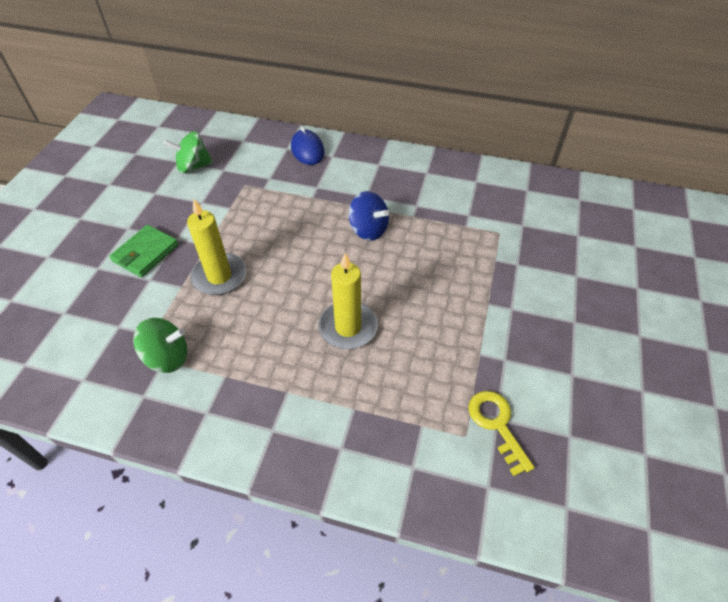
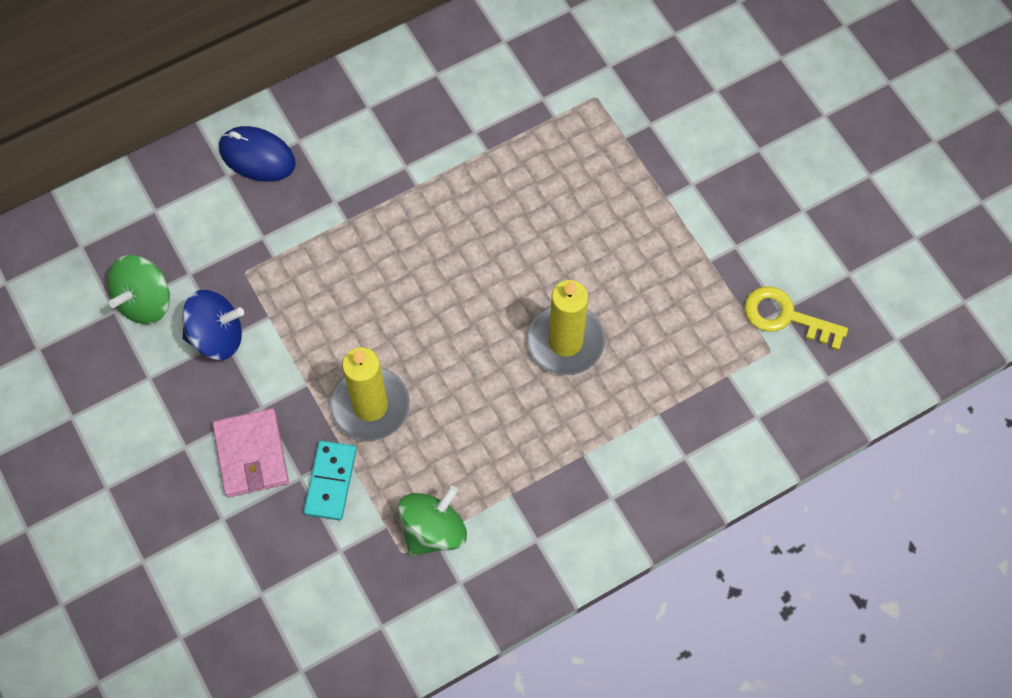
camera: 45 degrees left, 15 degrees up
green wallet [109,225,179,277] -> pink wallet [212,408,289,497]
blue spinning top [349,191,389,241] -> blue spinning top moved to [182,290,244,360]
none -> turquoise domino [304,441,357,520]

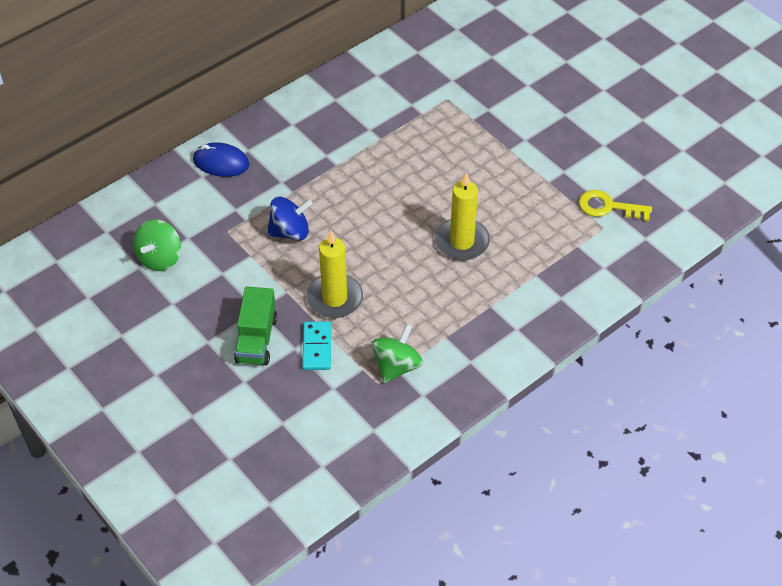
camera: 10 degrees left, 15 degrees down
blue spinning top [182,290,244,360] -> blue spinning top moved to [267,196,313,240]
pink wallet [212,408,289,497] -> green truck [234,287,277,365]

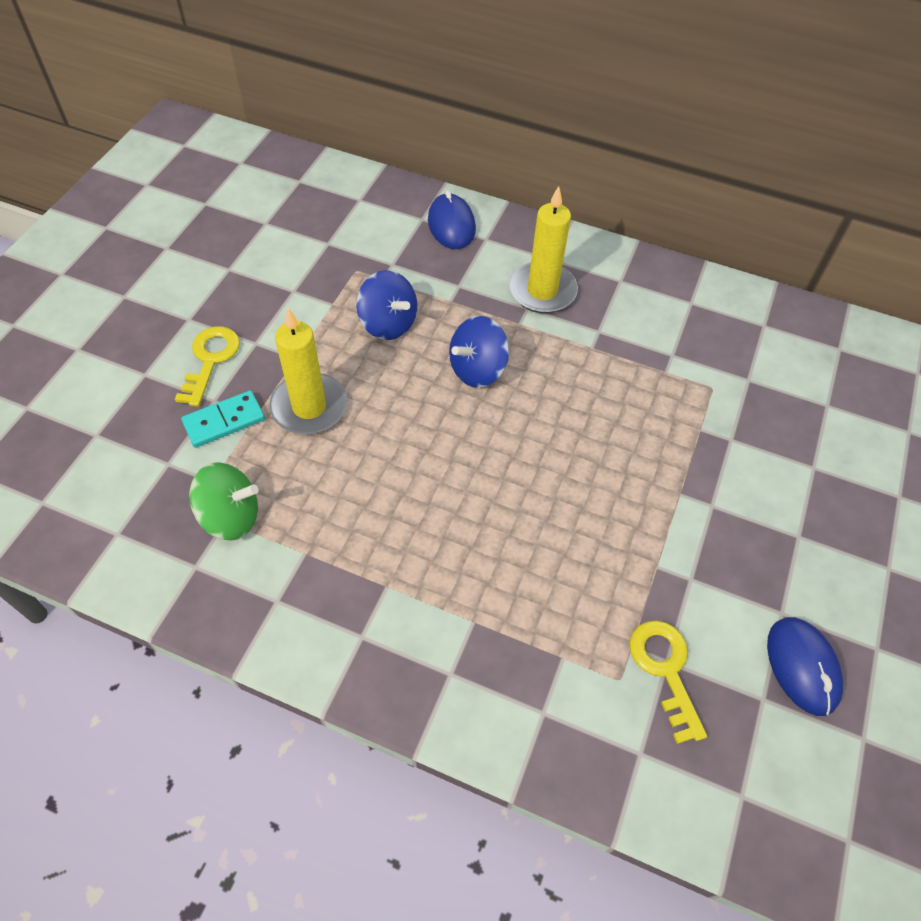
camera: 60 degrees right, 5 degrees up
green spinning top [133,219,181,271] -> none
green truck [234,287,277,365] -> yellow key [175,326,240,407]
yellow candle [435,172,490,260] -> yellow candle moved to [509,186,578,313]
none -> blue spinning top [449,316,509,388]
none -> blue mouse [767,617,843,716]

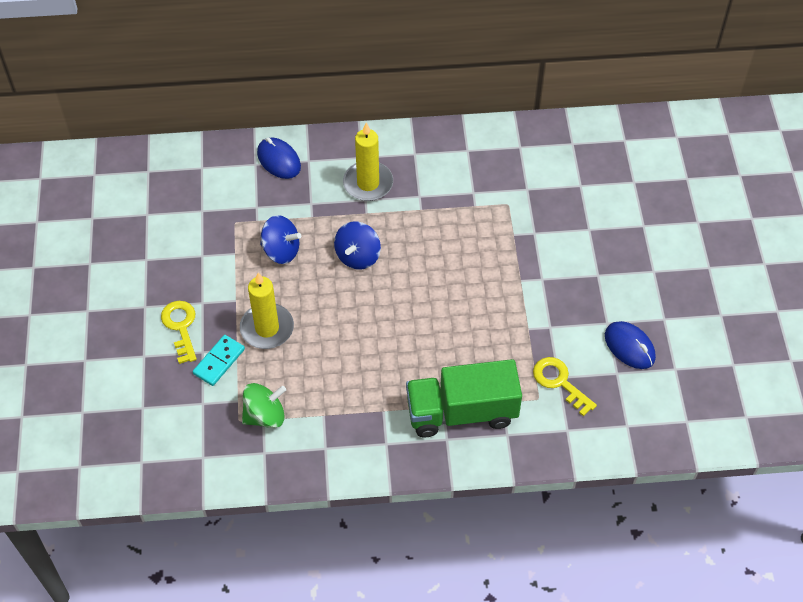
camera: 25 degrees left, 0 degrees up
none -> green truck [406,359,522,437]

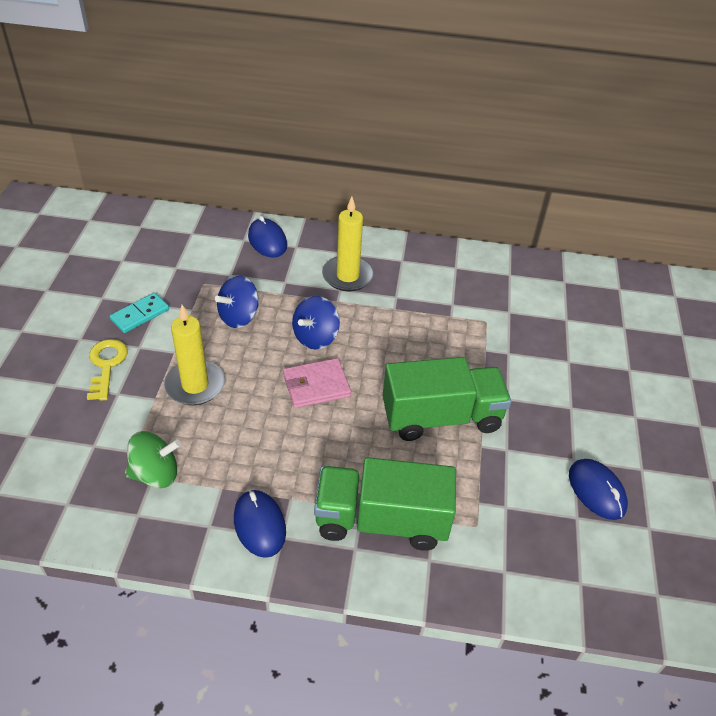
camera: 10 degrees right, 10 degrees down
turquoise domino [193,335,245,386] -> turquoise domino moved to [110,293,169,333]
blue spinning top [260,215,301,264] -> blue spinning top turned 105 degrees clockwise [215,276,259,328]
yellow key [533,357,597,417] -> none
none -> blue mouse [234,490,286,558]
none -> pink wallet [283,358,351,408]
none -> green truck [382,357,511,441]

